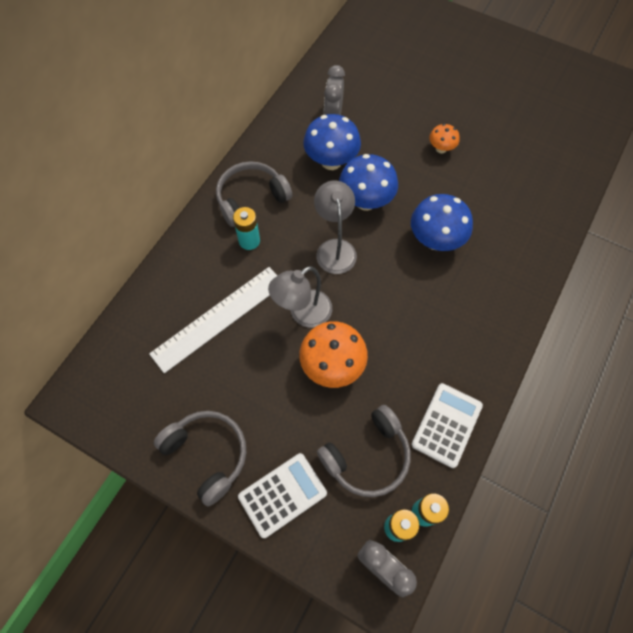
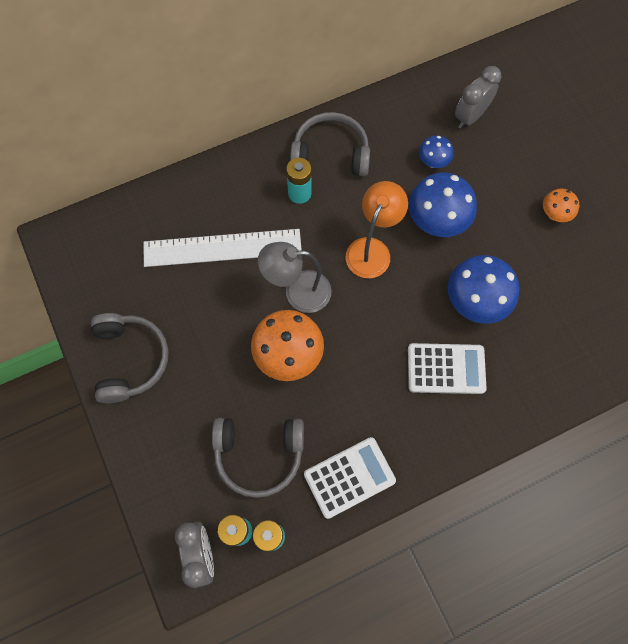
camera: 35 degrees right, 5 degrees up
white calculator [238,453,327,538] -> white calculator moved to [408,343,487,394]
blue mushroom [303,114,361,170] -> blue mushroom [419,135,454,168], size x0.54
grey lamp [314,181,357,274] -> orange lamp [346,181,408,278]

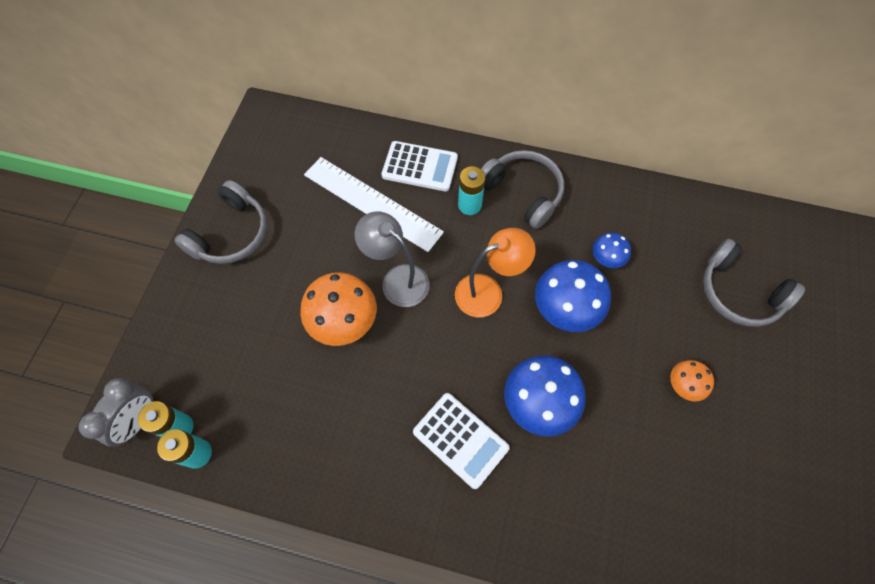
camera: 40 degrees right, 5 degrees down
grey headphones [212,418,304,498] -> grey headphones moved to [703,239,805,327]
white calculator [304,437,396,519] -> white calculator moved to [382,141,458,191]
grey clock [455,66,501,129] -> none

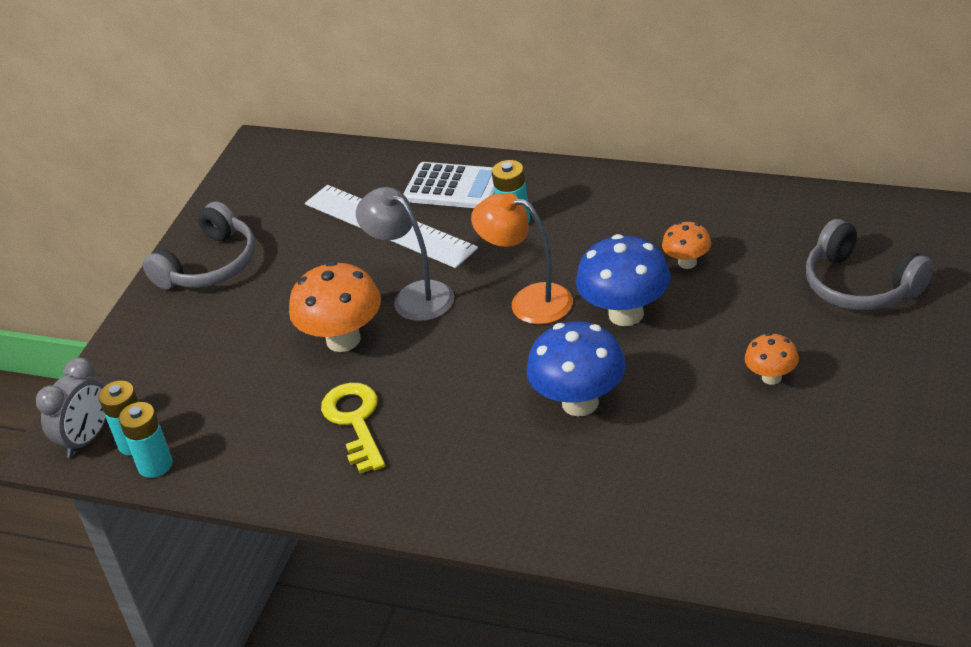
camera: 10 degrees right, 25 degrees down
white calculator [413,393,510,489] -> none
orange lamp [455,228,536,317] -> orange lamp turned 135 degrees counterclockwise [471,193,573,324]
grey headphones [481,150,564,229] -> none
blue mushroom [593,233,631,268] -> orange mushroom [662,222,711,269]
none -> yellow key [321,383,385,474]

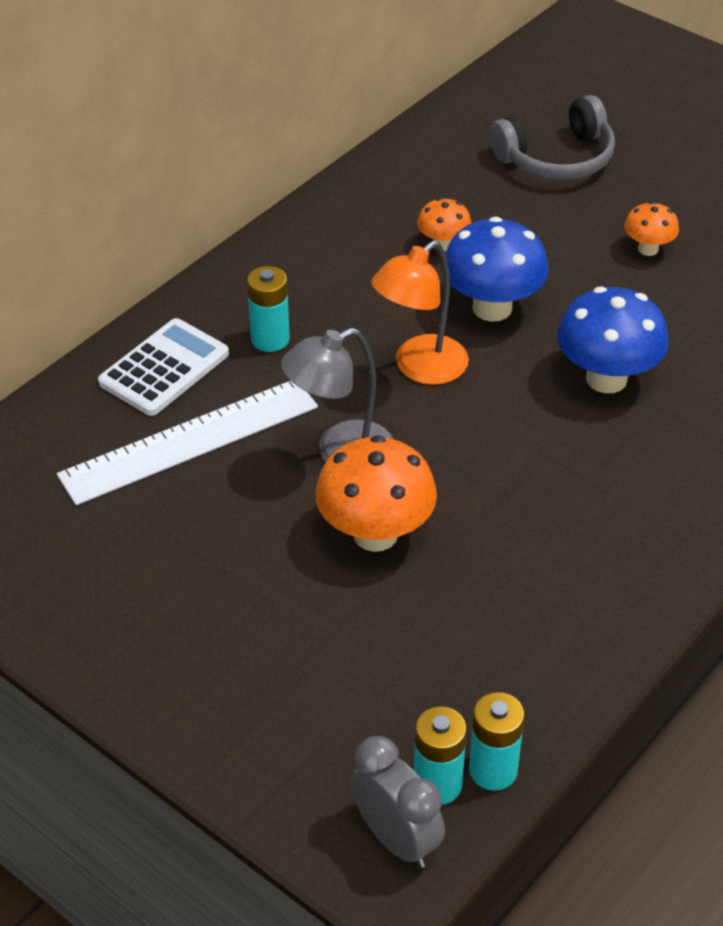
camera: 75 degrees left, 5 degrees up
grey headphones [143,201,255,290] -> none
yellow key [321,383,385,474] -> none

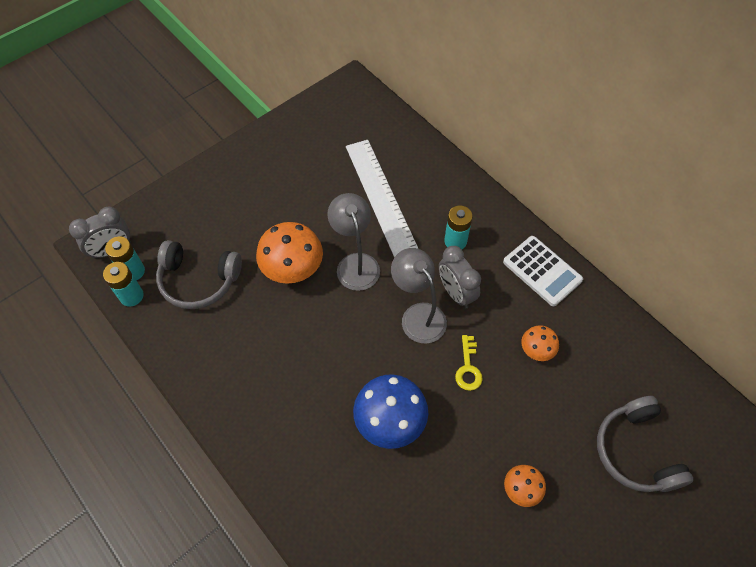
camera: 100 degrees right, 15 degrees up
white calculator [98,318,229,416] -> white calculator moved to [503,236,583,306]
orange lamp [371,241,469,385] -> grey lamp [391,248,447,344]
blue mushroom [445,217,549,322] -> yellow key [455,335,483,391]
none -> grey headphones [156,240,242,309]
none -> grey clock [439,246,481,308]

